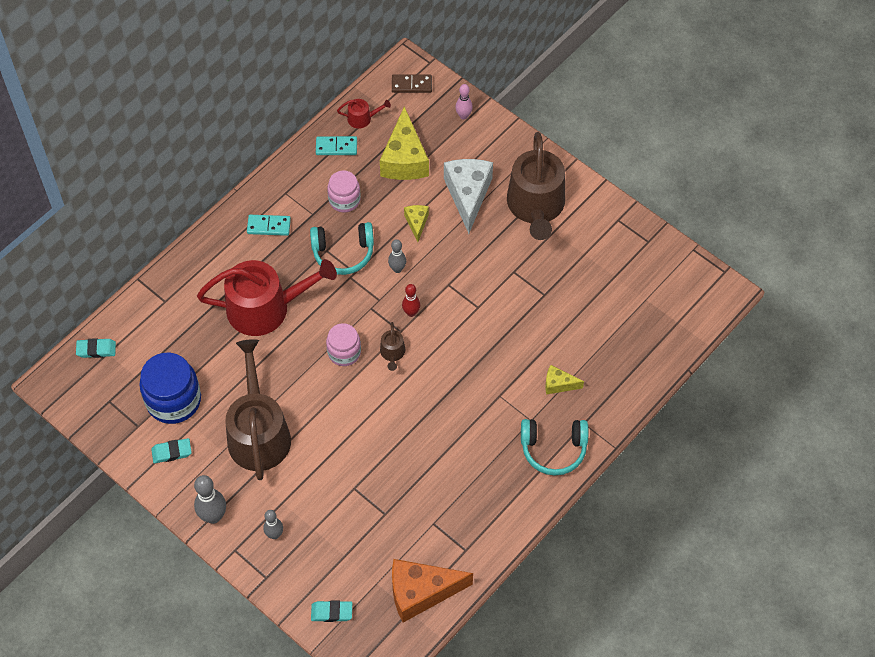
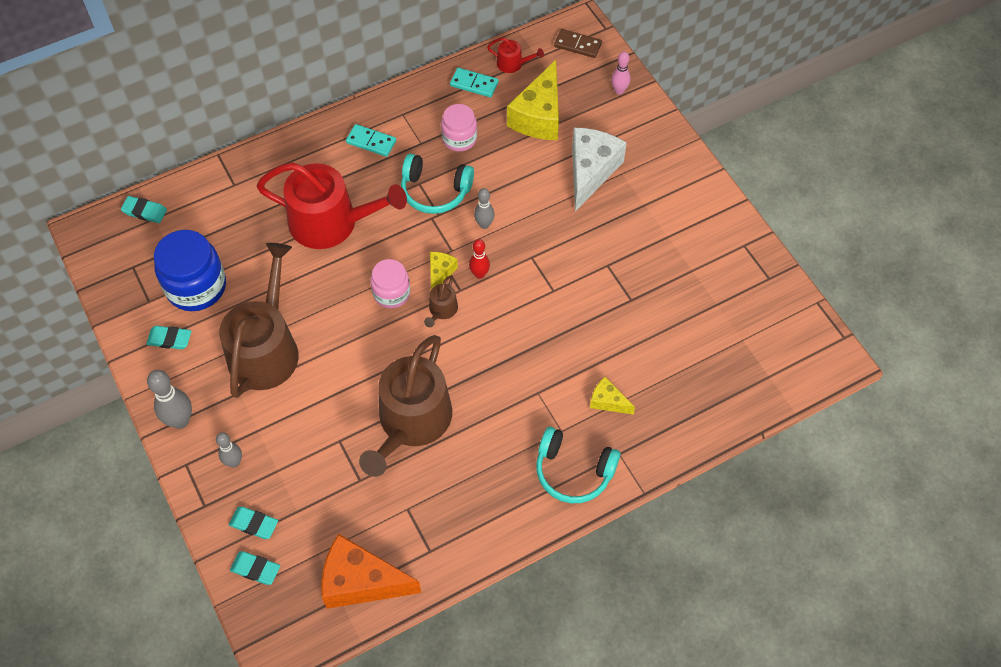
camera: 20 degrees right, 0 degrees up
yellow cheese [404,205,429,242] -> yellow cheese moved to [430,252,458,289]
brown watering can [507,132,565,240] -> brown watering can moved to [359,335,452,477]
none -> turquoise eraser [229,506,278,539]

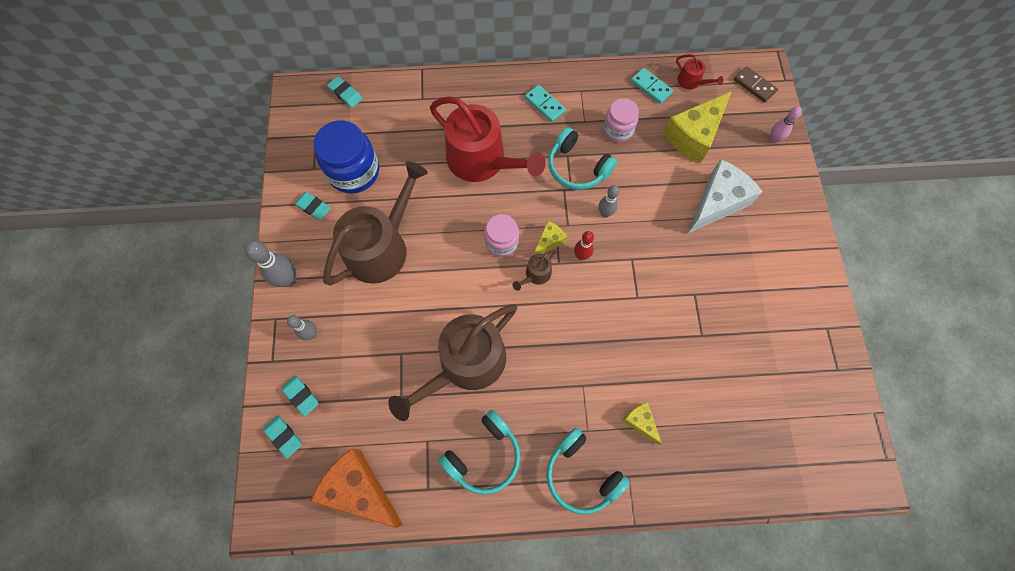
camera: 25 degrees right, 10 degrees up
none -> turquoise headphones [438,410,521,495]

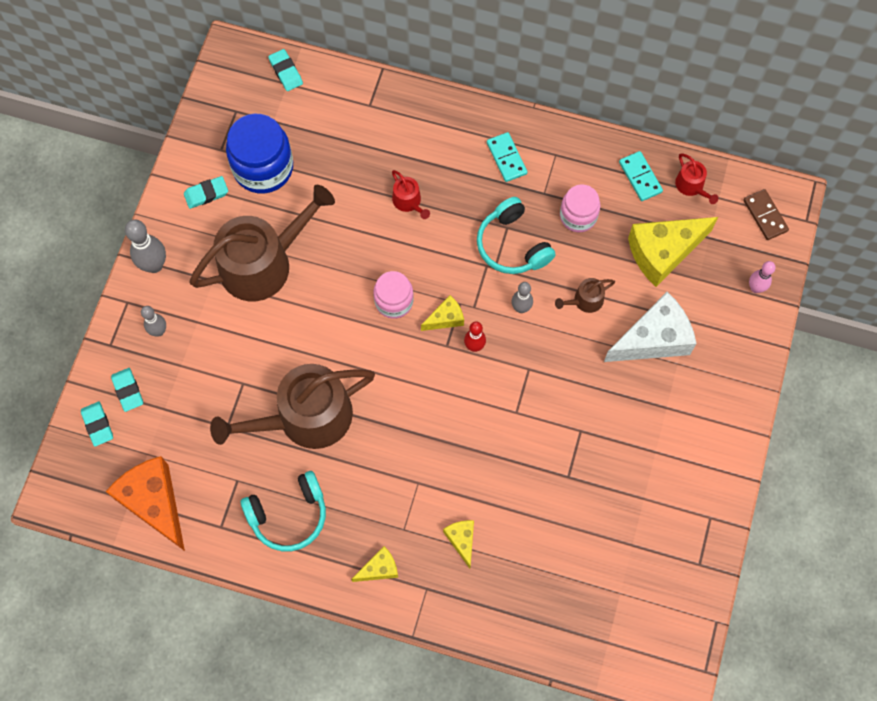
camera: 20 degrees right, 0 degrees up
turquoise eraser [294,192,331,220] -> turquoise eraser turned 75 degrees counterclockwise [184,176,228,209]
red watering can [430,96,545,182] -> red watering can [392,170,430,219], size x0.41
brown watering can [513,250,556,291] -> brown watering can moved to [555,278,615,313]
turquoise headphones [546,428,630,515] -> yellow cheese [351,546,398,582]

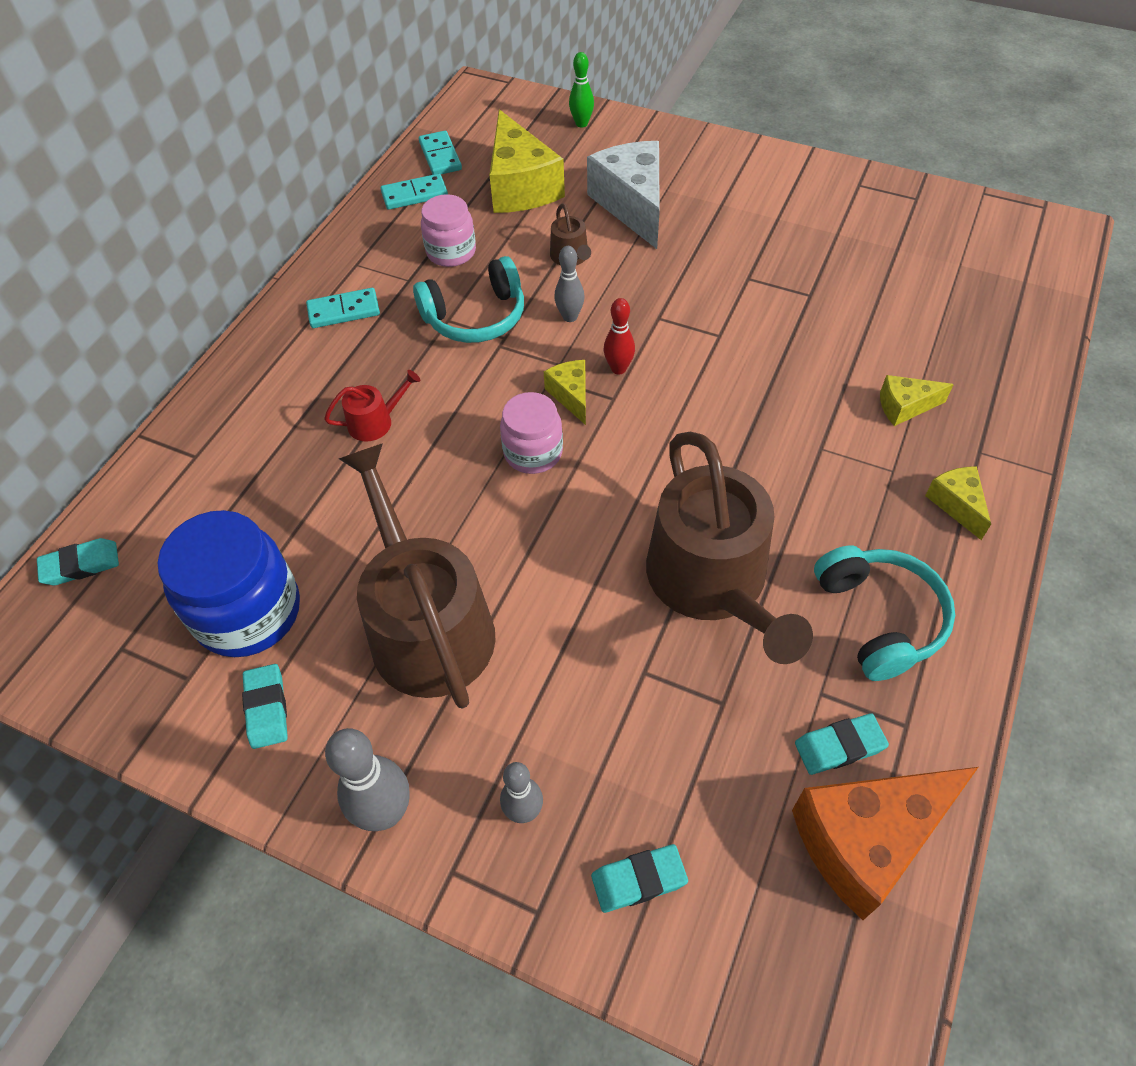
camera: 80 degrees left, 15 degrees down
turquoise eraser [81,402,113,447] -> turquoise eraser moved to [795,713,889,775]
red watering can [675,153,718,204] -> turquoise domino [419,131,462,175]
brown domino [743,189,789,240] -> none
pink bowling pin [749,261,776,293] -> green bowling pin [569,52,594,127]

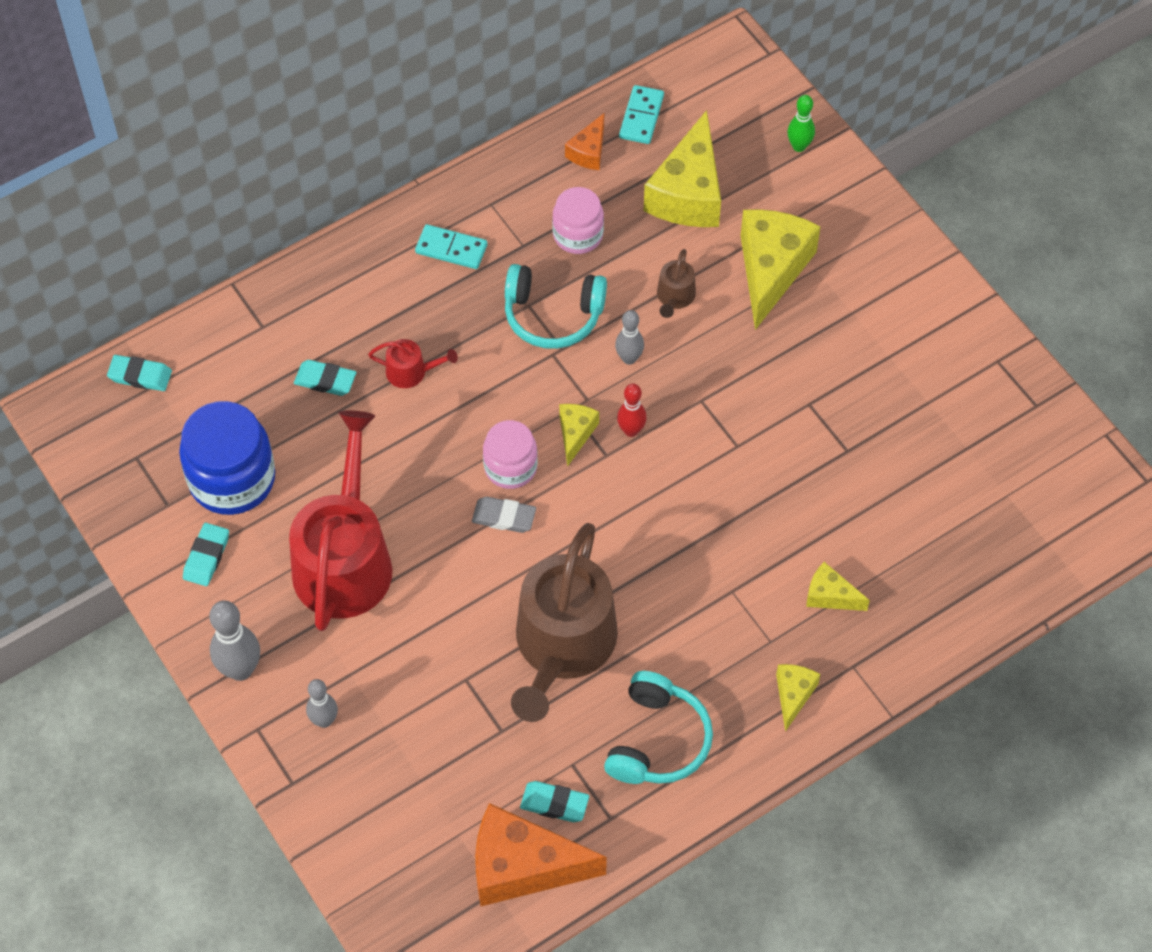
camera: 30 degrees right, 5 degrees up
brown watering can [339,443,496,709] -> red watering can [289,411,392,631]
turquoise domino [380,174,448,210] -> orange cheese [565,113,604,170]
white cheese [587,141,660,249] -> yellow cheese [741,209,821,330]
turquoise eraser [591,844,688,913] -> turquoise eraser moved to [294,360,356,396]
none -> grey eraser [472,497,536,533]

